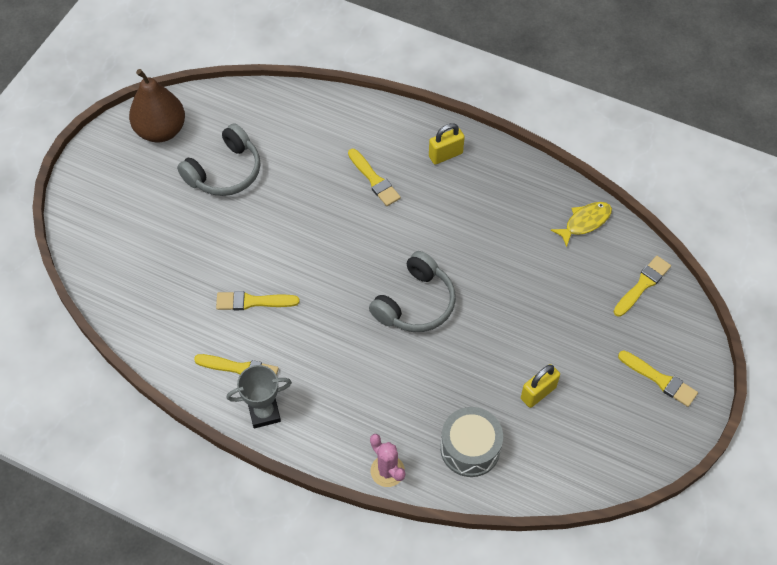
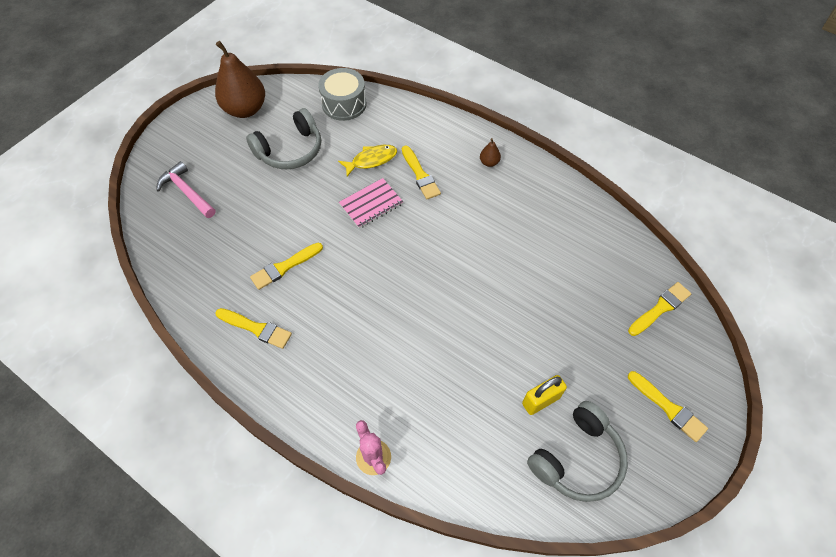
camera: 10 degrees right, 0 degrees up
yellow brush [216,291,300,310] -> yellow brush turned 45 degrees counterclockwise [250,243,323,290]
grey trophy [227,365,292,428] -> none
grey headphones [369,251,456,332] -> grey headphones moved to [527,401,628,502]
yellow padlock [429,123,465,165] -> brown pear [480,138,501,167]
grey drum [440,407,503,477] -> grey drum moved to [318,68,367,121]
yellow fish [551,202,612,247] -> yellow fish moved to [338,145,397,176]
none -> pink hammer [156,161,216,218]
none -> pink notebook [339,178,403,229]

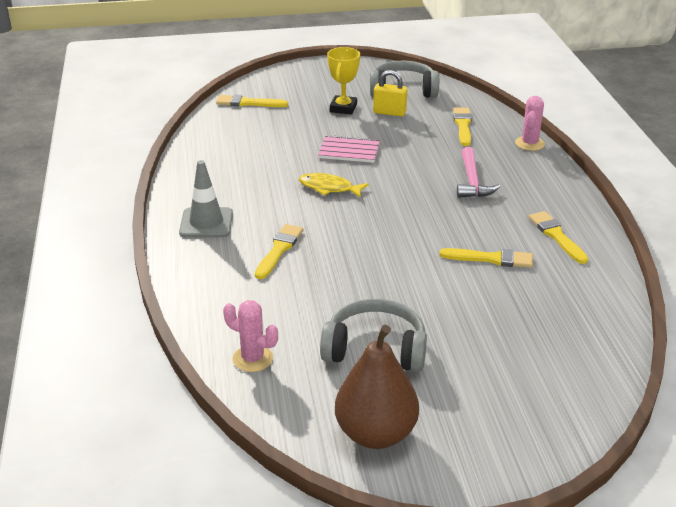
camera: 135 degrees left, 25 degrees down
pink hammer [156,161,216,218] -> pink hammer moved to [457,147,500,198]
grey drum [318,68,367,121] -> pink cactus [223,300,278,372]
yellow fish [338,145,397,176] -> yellow fish moved to [299,173,369,198]
pink notebook [339,178,403,229] -> pink notebook moved to [318,135,380,163]
brown pear [480,138,501,167] -> grey traffic cone [179,160,233,238]
yellow brush [628,371,708,442] -> yellow brush moved to [453,107,472,146]
none -> yellow trophy [327,47,360,114]

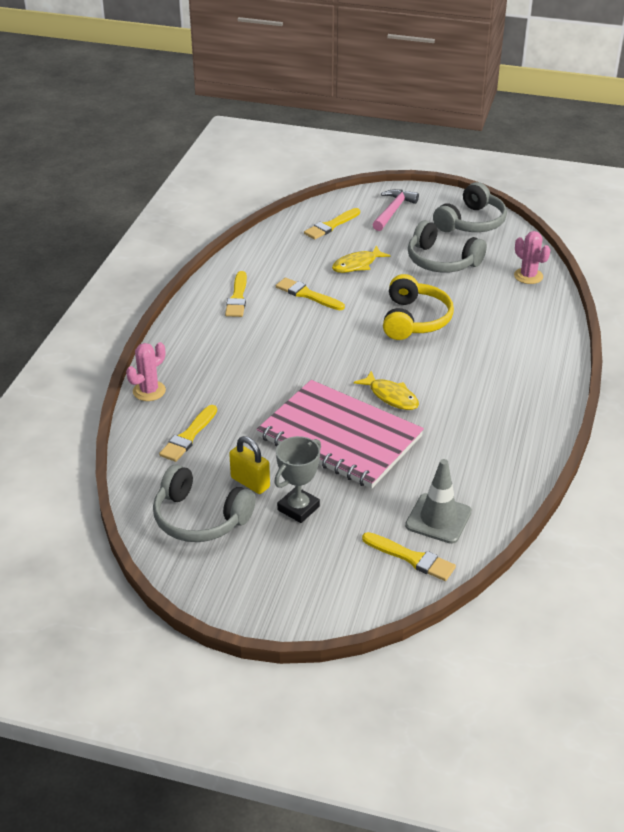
camera: 155 degrees left, 5 degrees up
grey traffic cone [179,160,233,238] -> grey traffic cone moved to [405,459,472,544]
yellow brush [255,224,303,279] -> yellow brush moved to [304,208,360,240]
pink notebook [318,135,380,163] -> pink notebook [257,380,424,489], size x2.12
yellow trophy [327,47,360,114] -> grey trophy [274,436,321,523]
brown pear [335,325,419,449] -> grey headphones [433,182,507,232]
pink hammer [457,147,500,198] -> pink hammer moved to [372,189,419,231]
none -> yellow fish [332,245,391,273]
none -> yellow headphones [383,274,454,340]

